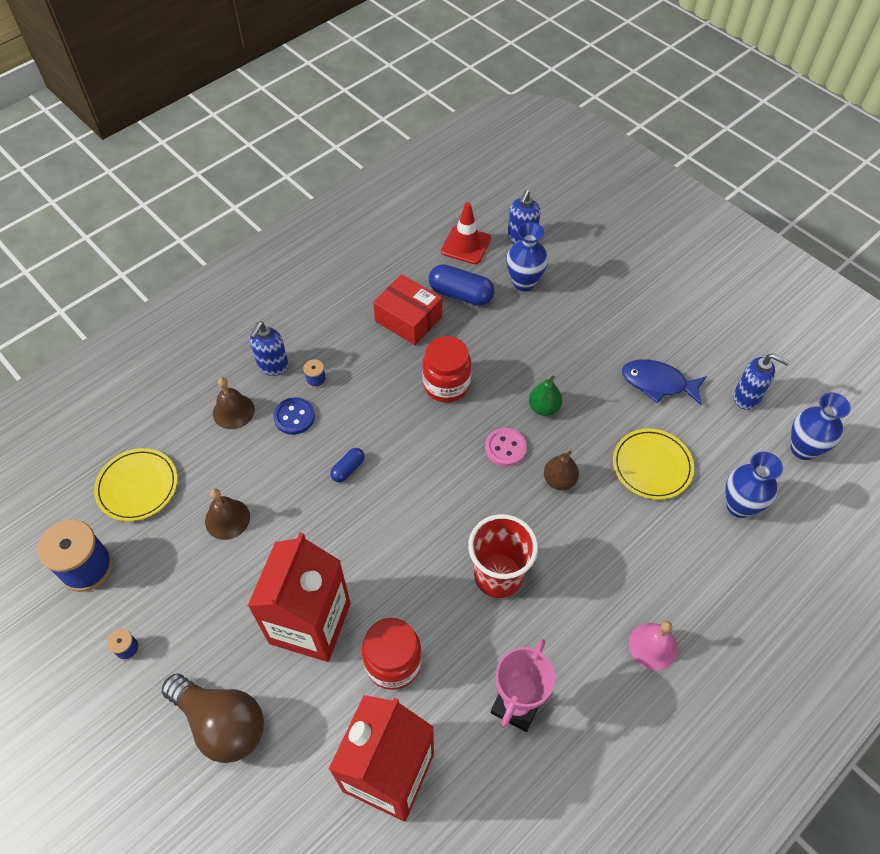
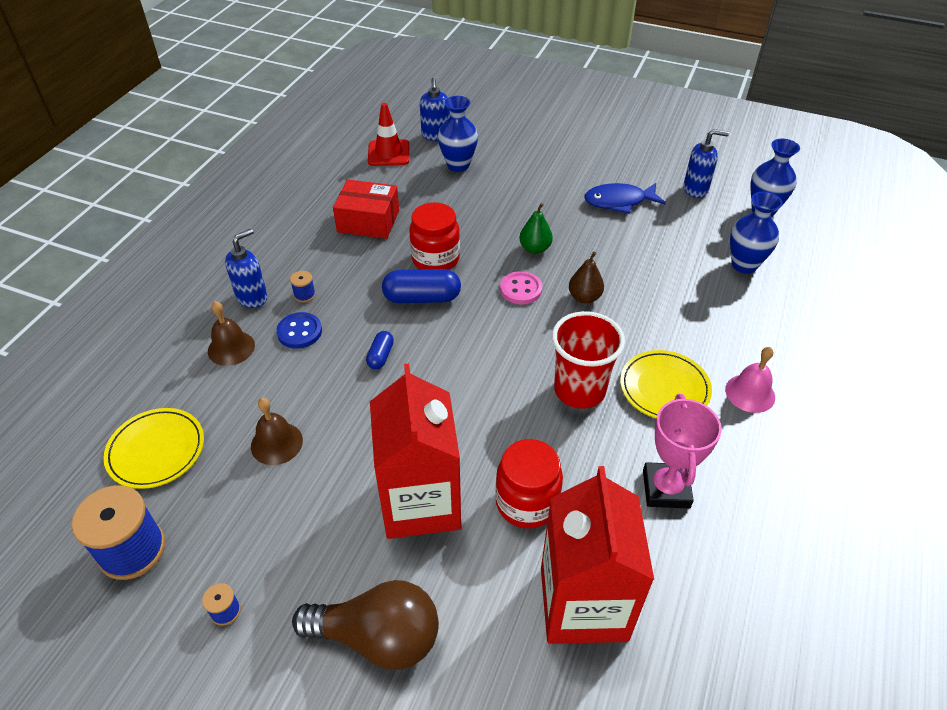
camera: 25 degrees left, 10 degrees down
blue soap dispenser [249,322,289,376] -> blue soap dispenser turned 135 degrees counterclockwise [225,229,268,308]
blue capsule [429,264,495,306] -> blue capsule moved to [382,269,461,303]
yellow plate [613,429,694,500] -> yellow plate moved to [620,350,712,419]

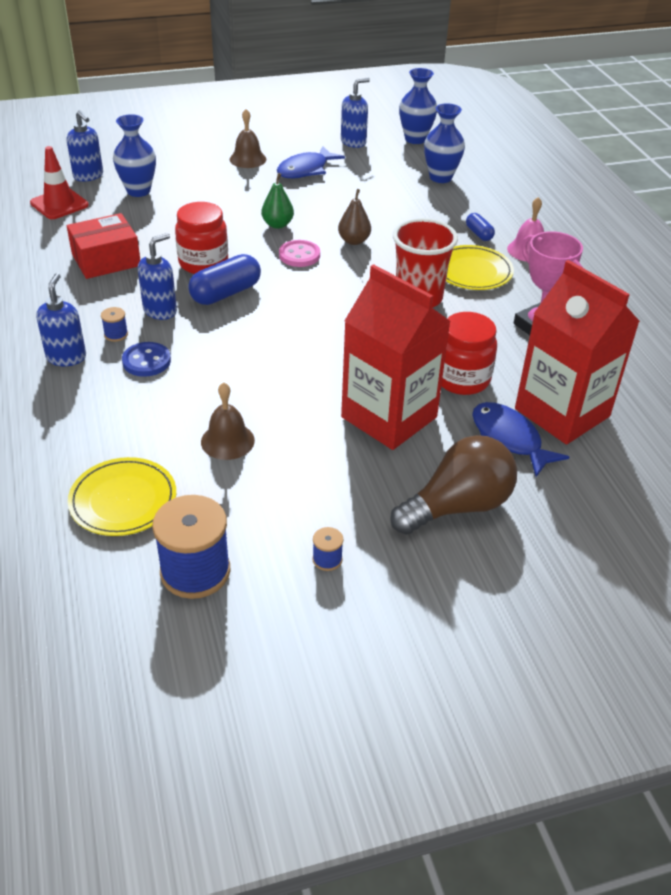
camera: 40 degrees left, 5 degrees down
brown bell [208,301,255,366] -> brown bell moved to [230,109,266,168]
blue capsule [366,331,394,369] -> blue capsule moved to [466,213,495,241]
none -> blue soap dispenser [138,233,177,320]
none -> blue fish [472,402,569,477]

